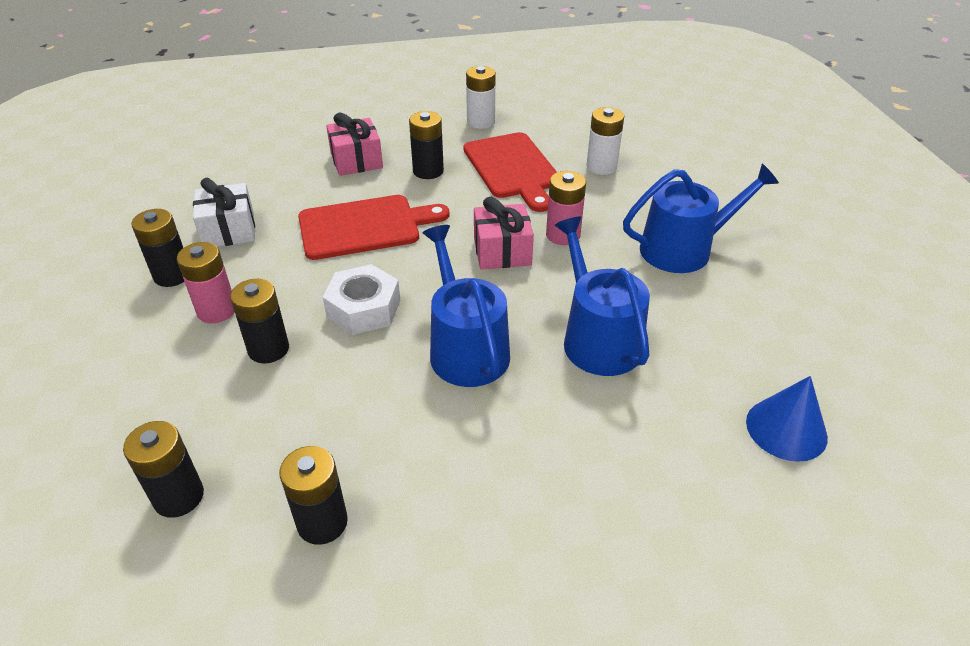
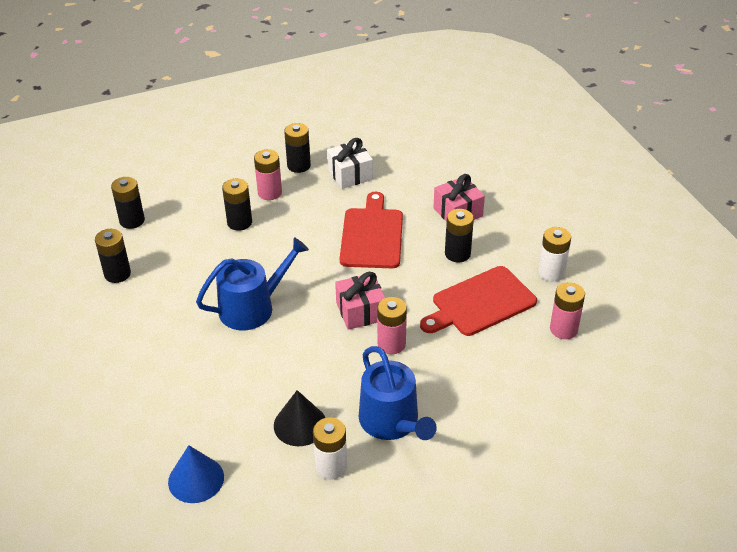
camera: 80 degrees right, 0 degrees up
red cutting board [298,195,450,260] -> red cutting board turned 150 degrees counterclockwise [340,192,403,268]
white nut [323,264,400,335] -> none
blue watering can [555,217,650,376] -> none
white battery [586,107,624,175] -> white battery moved to [313,418,347,480]
none -> black cone [274,390,325,446]
none -> pink battery [550,282,585,339]

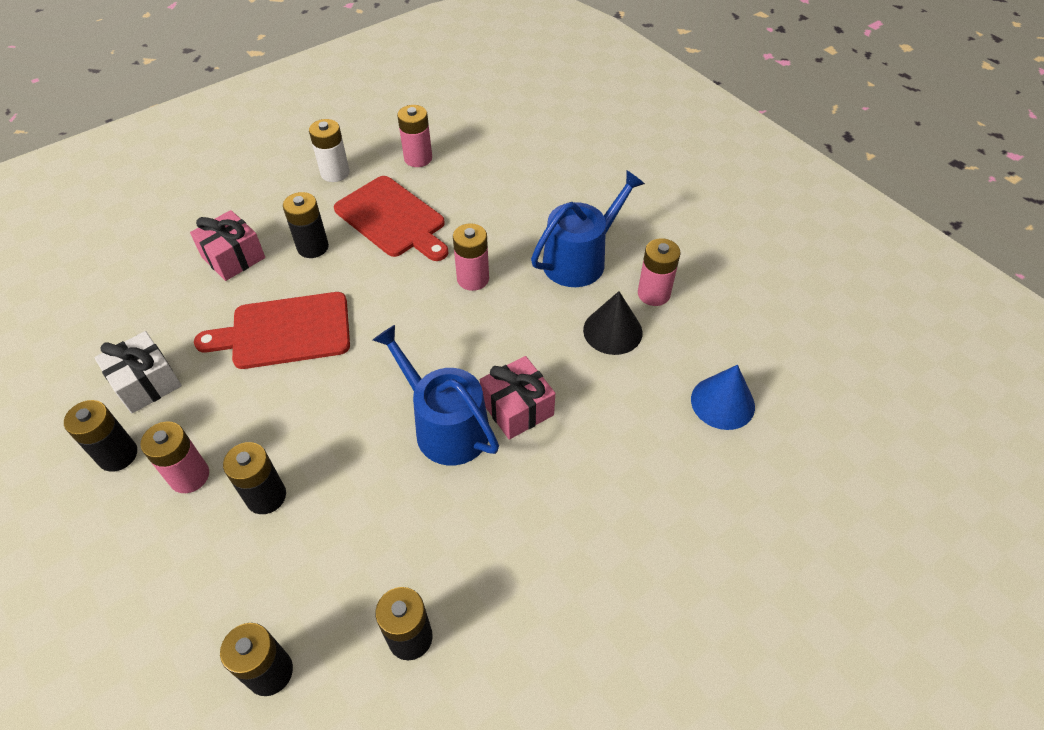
camera: 105 degrees left, 10 degrees up
white battery [313,418,347,480] -> pink battery [638,238,681,306]
pink gift [335,272,385,330] -> pink gift moved to [480,356,555,439]

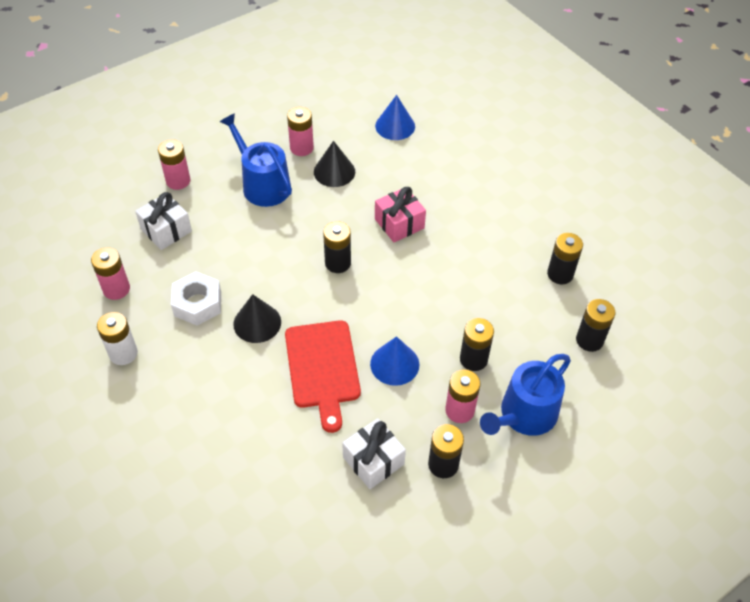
camera: 90 degrees left, 0 degrees up
pink gift [190,210,265,281] -> none
black battery [283,192,329,258] -> black battery moved to [323,222,351,273]
red cutting board [334,176,449,261] -> white nut [171,271,221,326]
blue watering can [373,325,499,465] -> blue watering can moved to [480,354,571,436]
pink battery [453,223,489,291] -> pink battery moved to [158,139,190,190]
none -> white gift [135,192,192,250]
none -> black cone [233,294,281,343]
none -> blue cone [370,336,420,386]

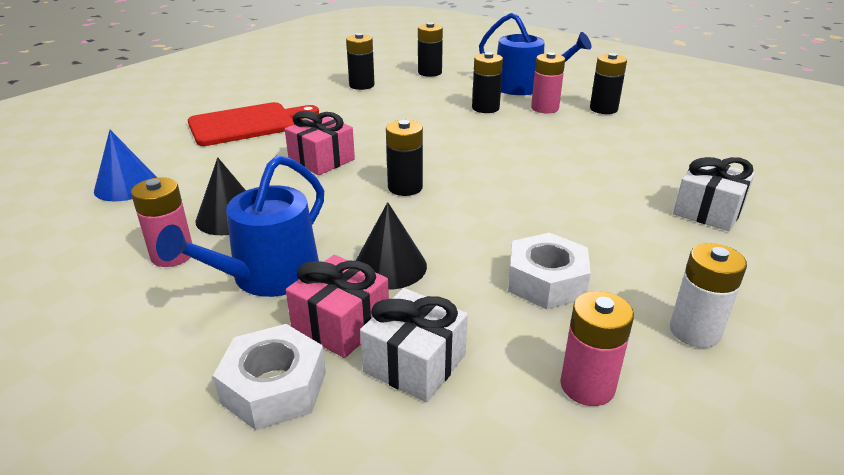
camera: 105 degrees left, 20 degrees down
pink battery [158,139,190,190] -> white nut [213,324,326,430]
black cone [233,294,281,343] -> black cone moved to [356,202,427,290]
red cutting board [285,320,361,433] -> red cutting board moved to [188,102,319,146]
white gift [342,418,406,489] -> white gift moved to [673,157,755,231]
blue cone [370,336,420,386] -> none
none -> pink gift [286,255,389,358]

